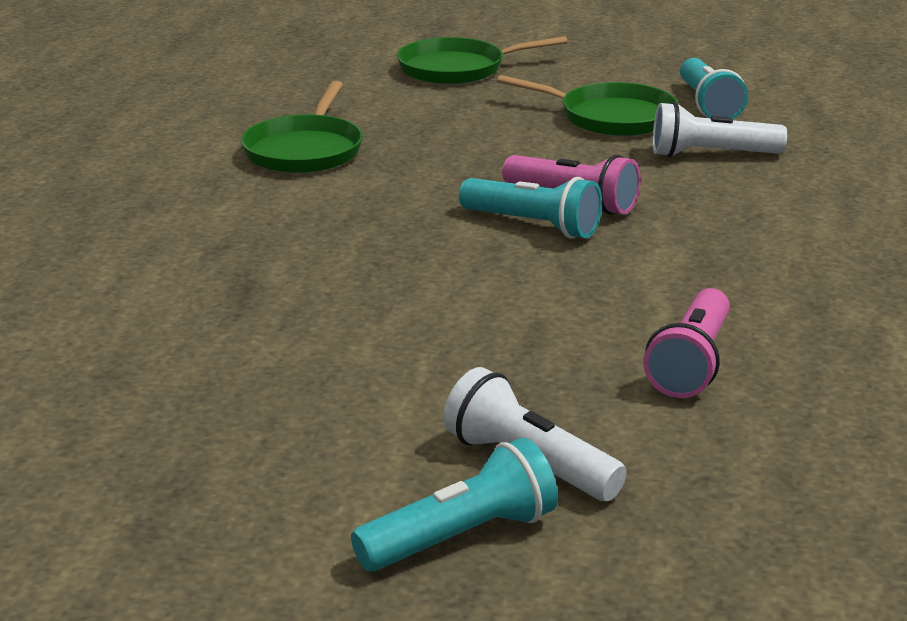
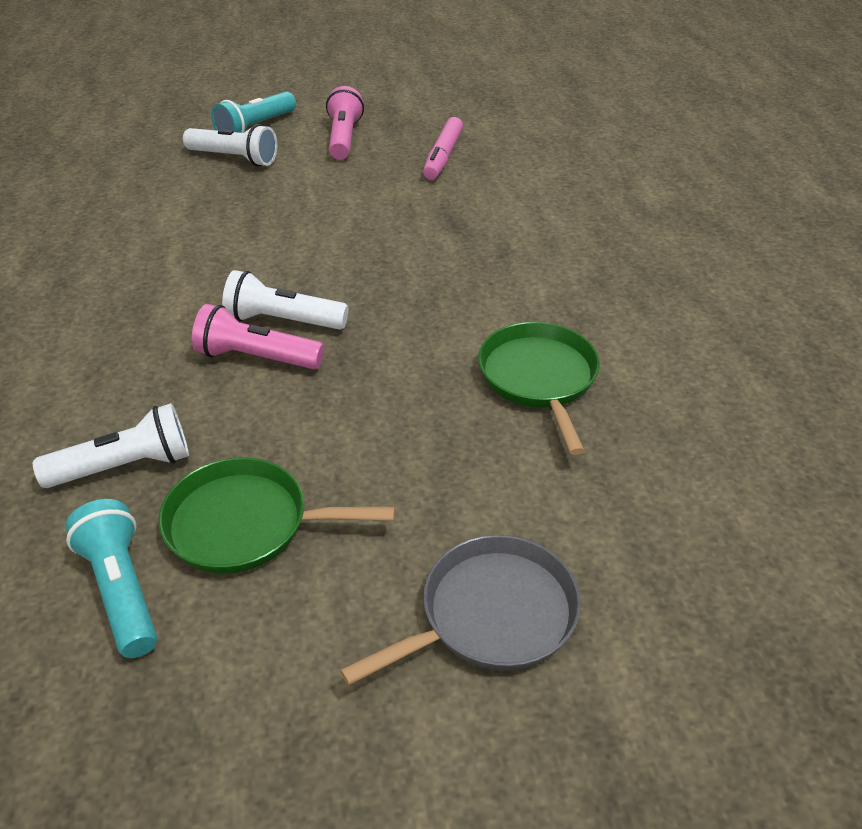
camera: 160 degrees right, 15 degrees up
green pan [397,36,568,84] -> grey pan [340,535,581,685]
turquoise flashlight [459,177,602,239] -> white flashlight [222,270,348,330]
pink flashlight [643,288,730,398] -> pink flashlight moved to [326,86,364,160]
none -> pink marker [423,117,463,180]

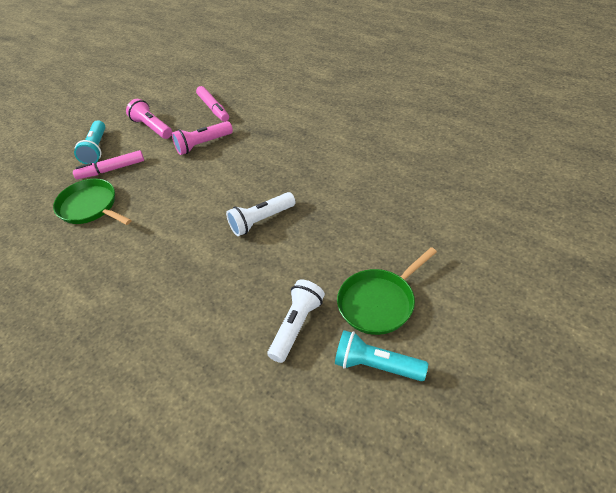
camera: 40 degrees left, 5 degrees up
white flashlight [183,124,277,166] -> pink marker [73,150,144,179]
pink flashlight [192,304,324,369] -> pink flashlight moved to [172,121,233,155]
grey pan [340,535,581,685] -> none
green pan [478,322,600,455] -> green pan moved to [53,179,131,225]

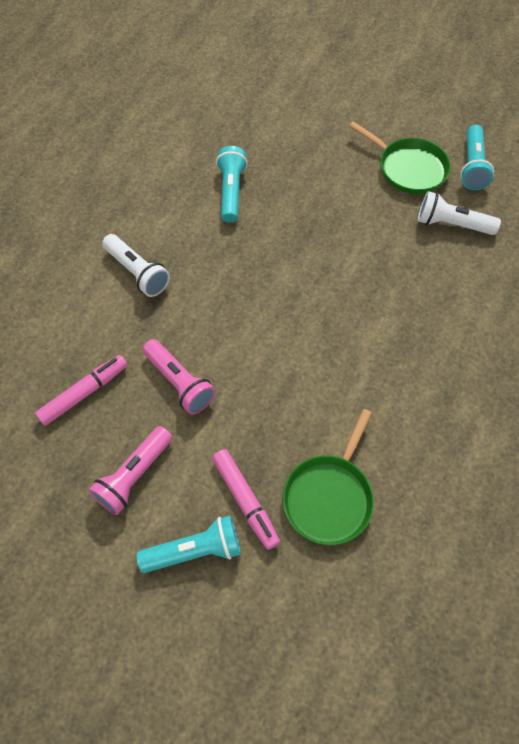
camera: 105 degrees left, 15 degrees up
white flashlight [226,192,296,236] -> white flashlight moved to [102,234,170,297]
none -> turquoise flashlight [216,146,248,222]

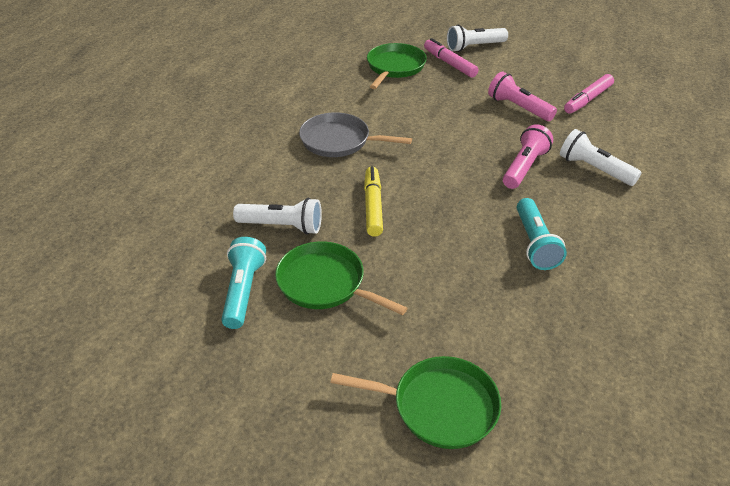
camera: 175 degrees right, 20 degrees down
pink flashlight [89,426,172,515] -> pink flashlight moved to [503,124,553,189]
turquoise flashlight [137,516,241,573] -> white flashlight [447,25,508,52]
none -> grey pan [299,112,412,157]
none -> green pan [330,356,501,449]
none -> yellow marker [364,167,383,237]

